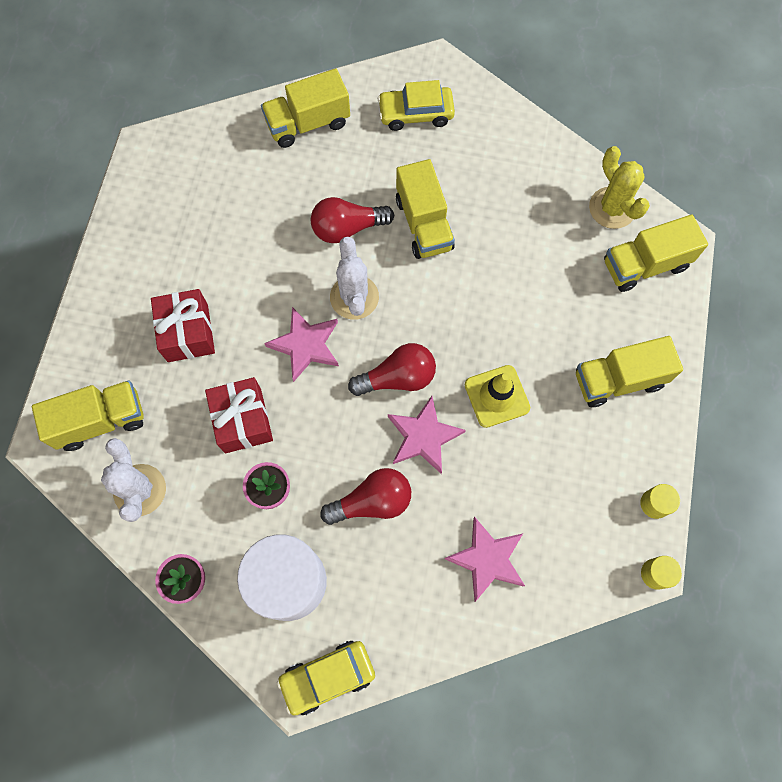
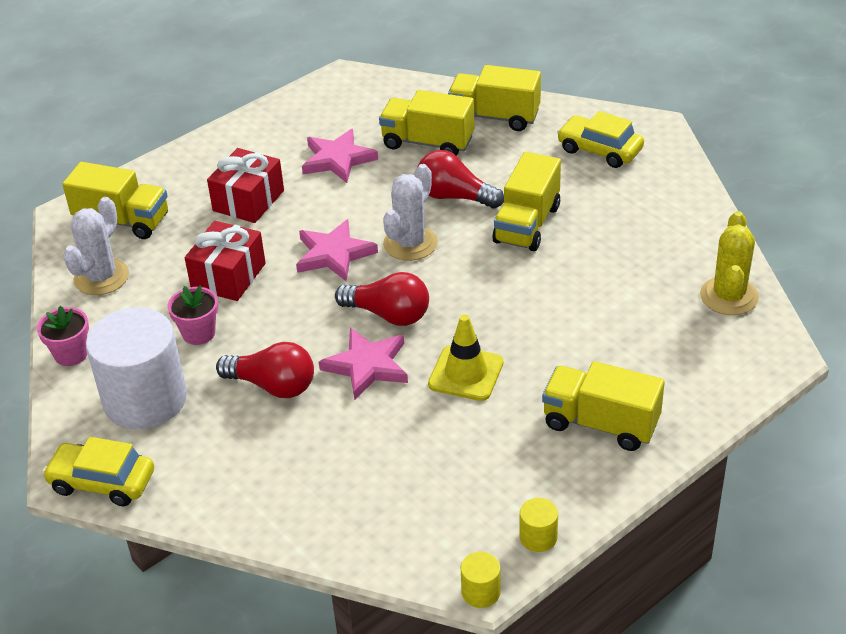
camera: 40 degrees right, 30 degrees down
pink star [444,517,525,602] -> pink star moved to [302,129,378,183]
yellow truck [604,215,708,292] -> yellow truck moved to [379,90,474,156]

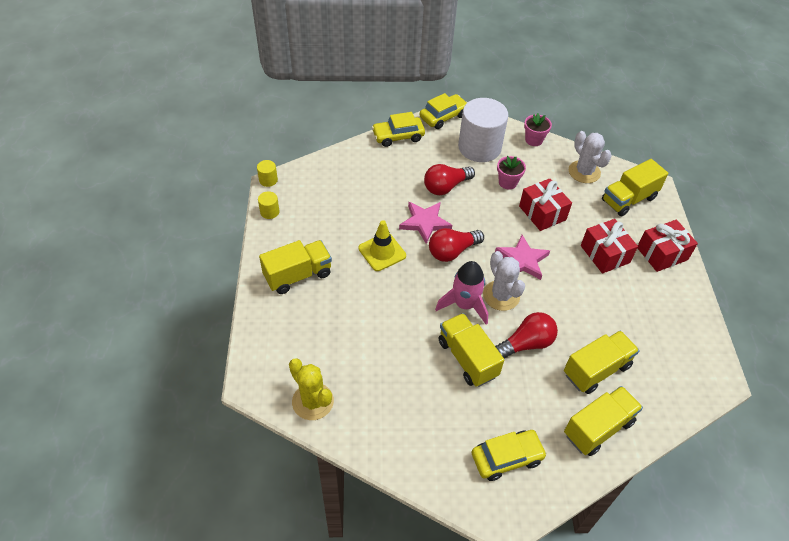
camera: 125 degrees right, 10 degrees up
pink star [302,129,378,183] -> none
none -> yellow car [372,112,425,147]
none -> pink rocket [435,261,488,325]
none -> red gift [637,220,698,272]

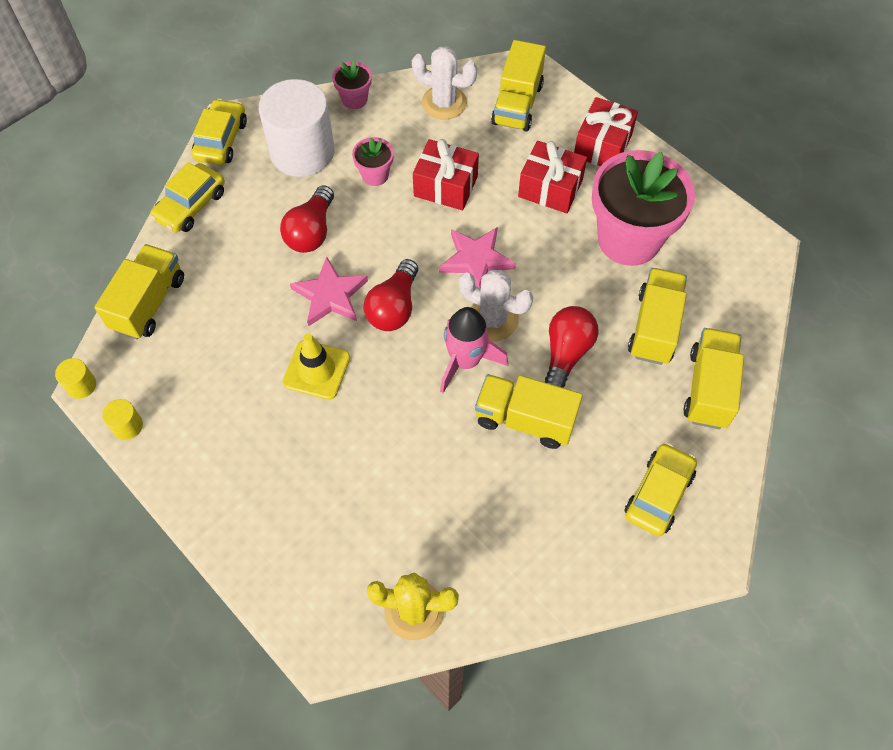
camera: 40 degrees left, 10 degrees up
yellow truck [259,240,332,294] -> yellow truck moved to [94,244,184,339]
none -> pink flower pot [592,150,695,266]

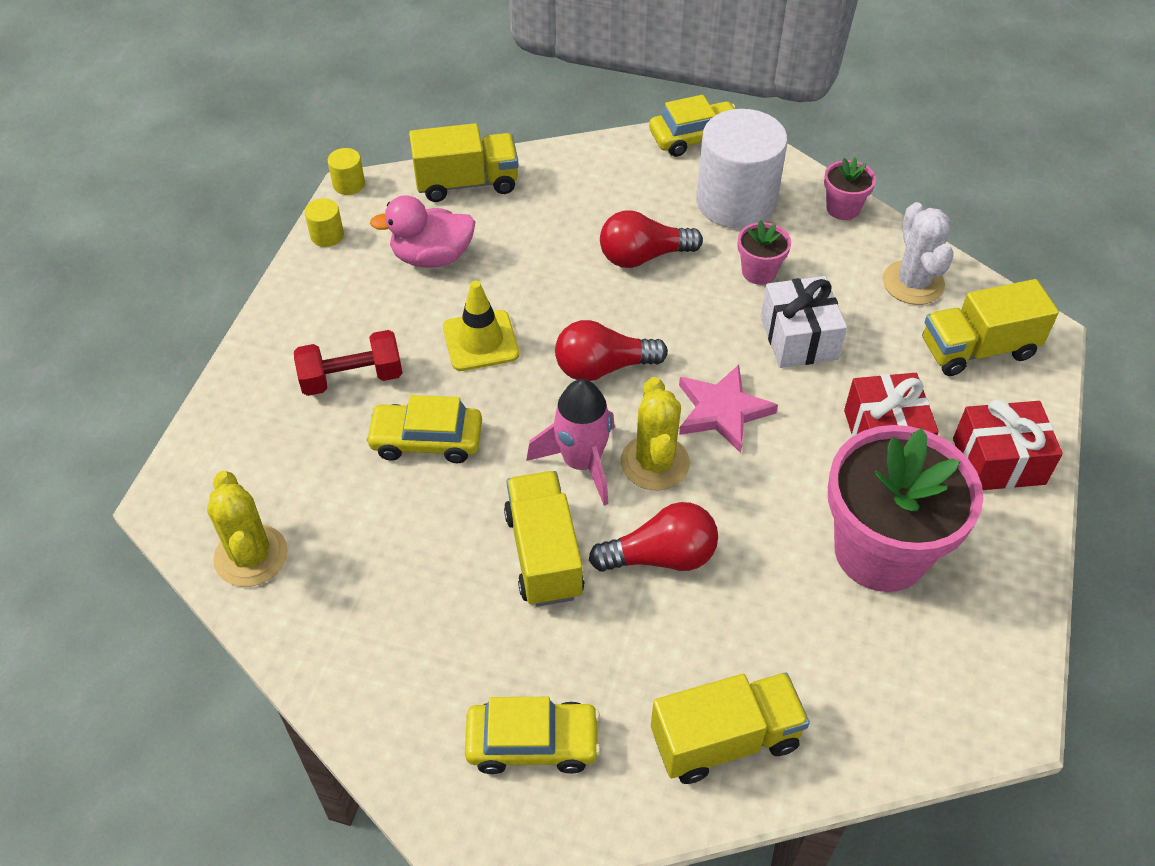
camera: 60 degrees right, 10 degrees down
yellow car [150,162,225,232] -> yellow car moved to [365,395,482,463]
pink star [290,257,368,326] -> none
red gift [413,139,479,210] -> white gift [761,276,847,368]
white cactus [459,270,533,341] -> yellow cactus [621,377,690,490]
yellow truck [628,268,687,365] -> none
none -> red dumbbell [294,330,403,396]
none -> pink duck [370,195,475,268]

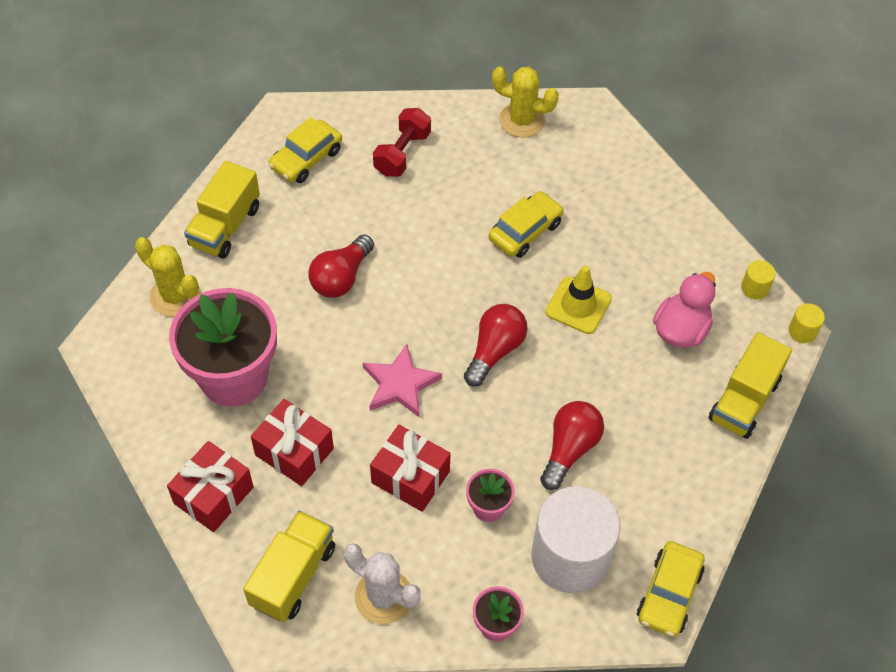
camera: 130 degrees right, 5 degrees up
red dumbbell [294,330,403,396] -> red dumbbell moved to [373,108,431,177]
yellow truck [504,471,585,607] -> none
pink rocket [526,379,615,506] -> none
yellow cactus [621,377,690,490] -> yellow cactus moved to [135,237,201,317]
white gift [761,276,847,368] -> red gift [370,425,451,512]

